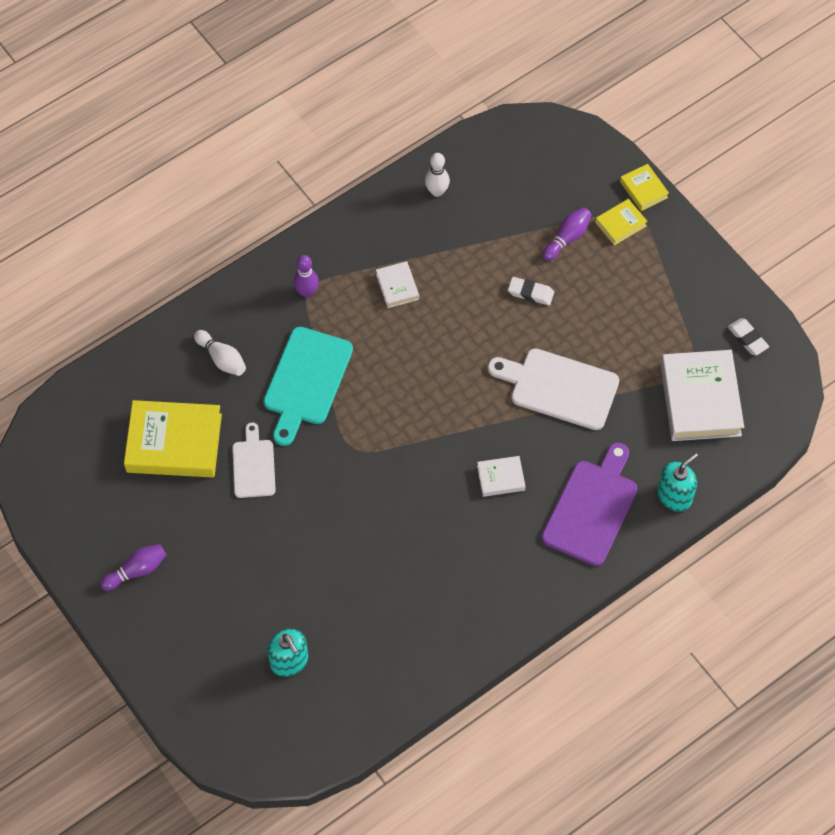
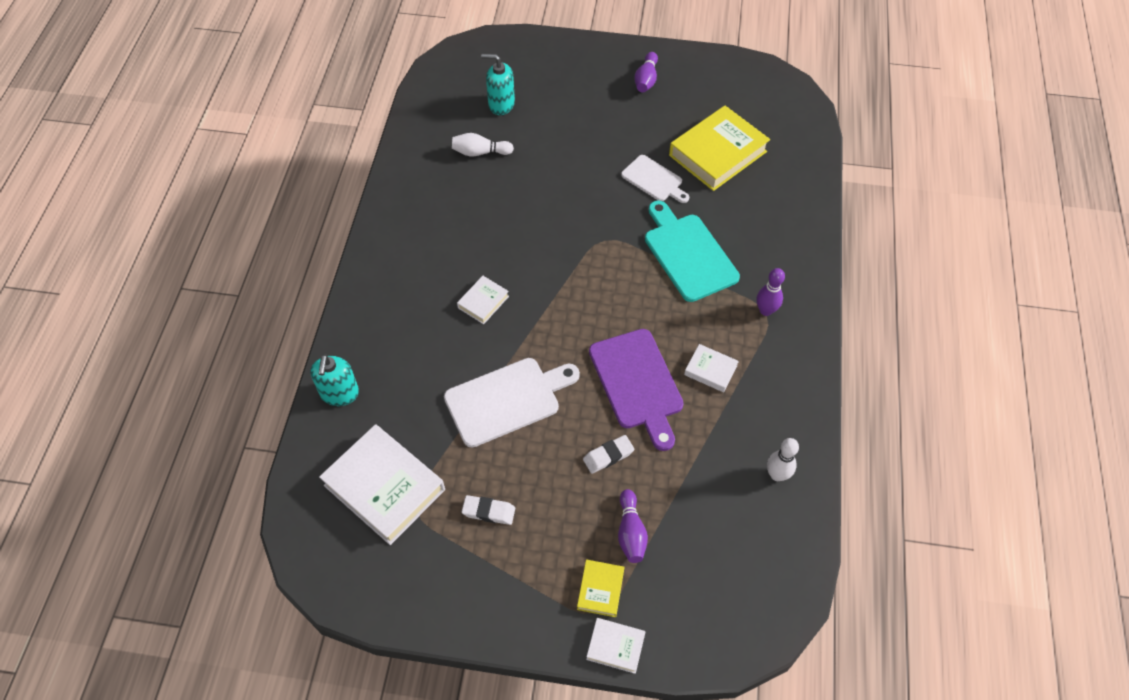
camera: 135 degrees right, 5 degrees down
white bowling pin [194,330,246,376] -> white bowling pin moved to [452,133,514,156]
purple cutting board [542,442,637,566] -> purple cutting board moved to [589,329,684,451]
yellow book [620,164,669,211] -> white book [586,618,646,674]
white eraser [728,318,769,355] -> white eraser moved to [462,495,515,525]

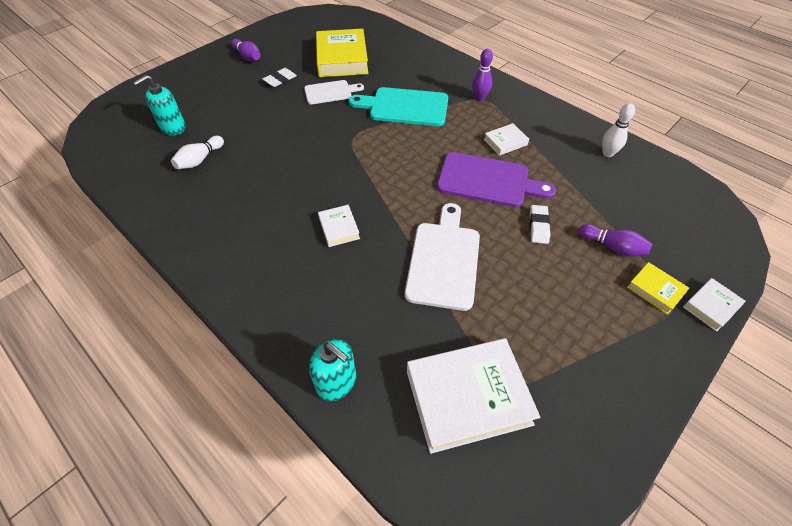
camera: 55 degrees left, 5 degrees down
white eraser [462,495,515,525] -> white eraser moved to [263,68,297,87]

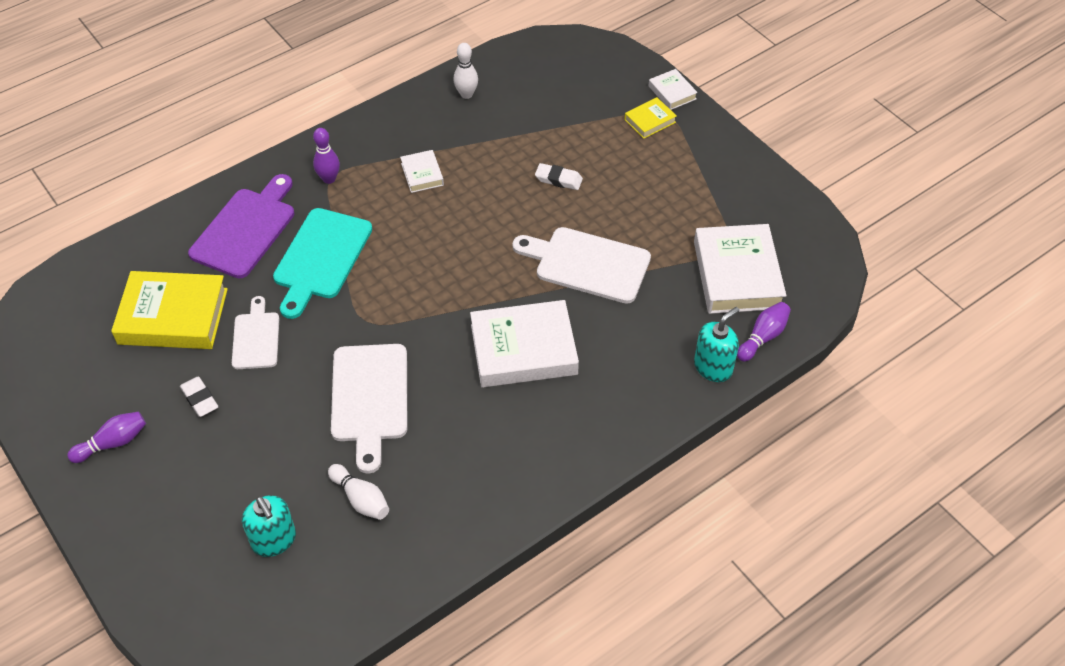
camera: 80 degrees left, 0 degrees up
white book [318,205,360,247] -> white book [470,300,579,387], size x2.07
purple cutting board [437,152,556,207] -> purple cutting board moved to [188,174,294,278]
purple bowling pin [579,224,652,256] -> purple bowling pin moved to [737,302,791,362]
none -> white cutting board [331,344,407,474]

